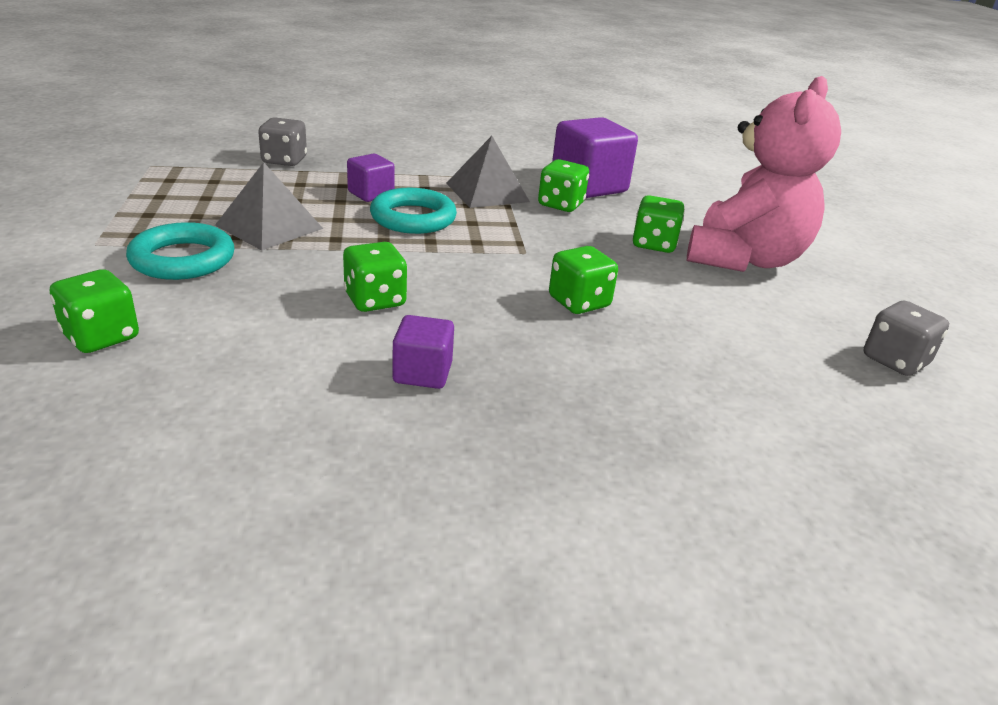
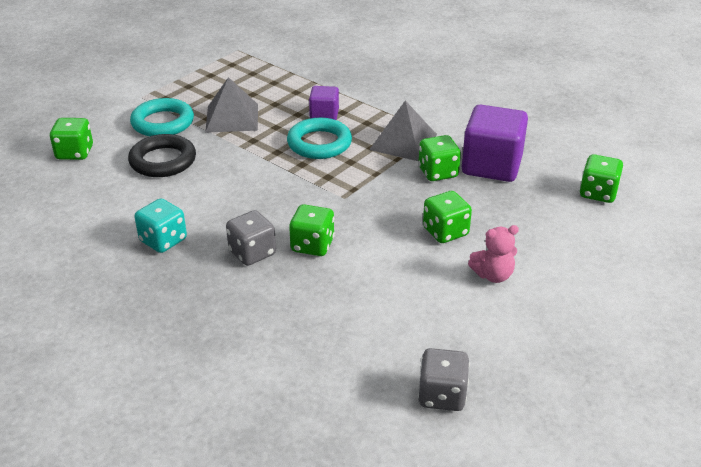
camera: 50 degrees right, 5 degrees up
grey dice [258,117,307,166] -> grey dice moved to [226,210,276,266]
green dice [343,242,407,312] -> green dice moved to [580,154,623,203]
purple cube [392,315,454,389] -> turquoise dice [135,198,187,253]
pink teddy bear [687,76,841,272] -> pink teddy bear [468,225,519,283], size x0.42
none -> black ring [128,134,196,177]

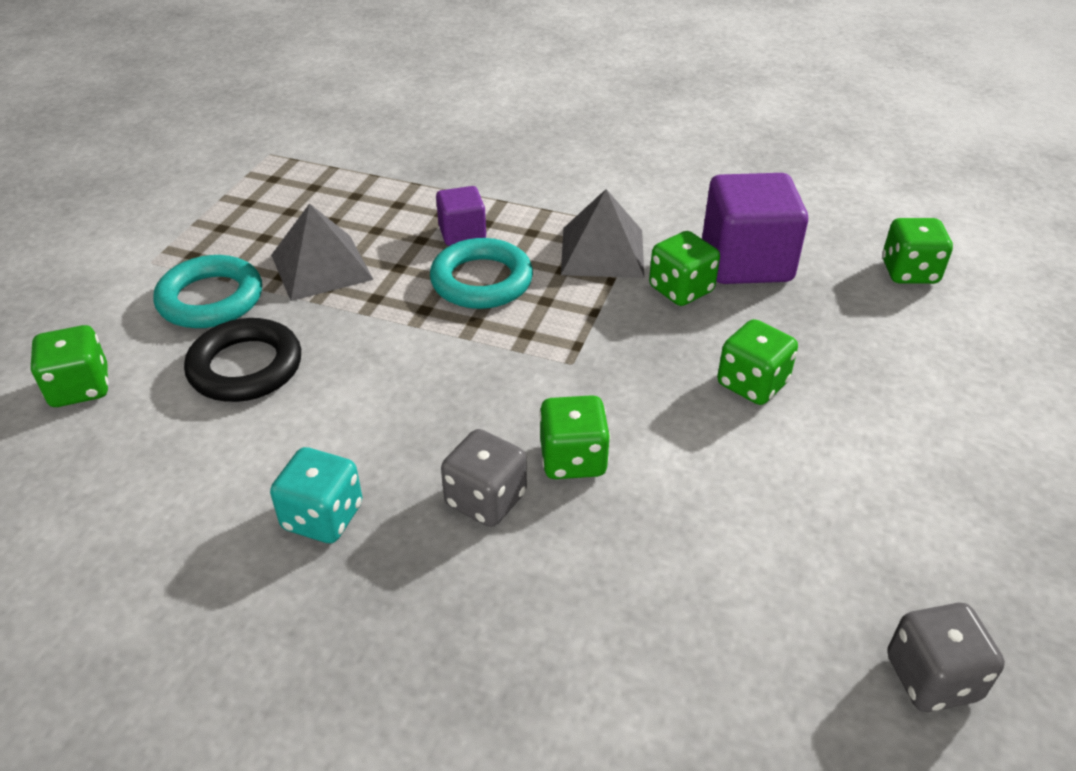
camera: 20 degrees left, 5 degrees up
pink teddy bear [468,225,519,283] -> none

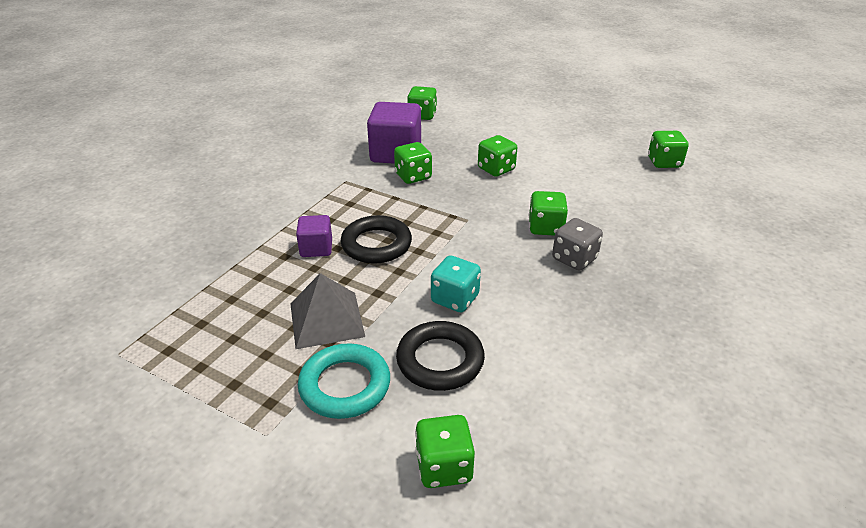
camera: 80 degrees left, 5 degrees down
turquoise dice [270,447,362,543] -> turquoise dice moved to [431,255,481,312]
turquoise ring [430,238,533,309] -> black ring [341,215,412,264]
grey pyramid [561,189,644,278] -> none
grey dice [887,603,1005,712] -> green dice [648,131,689,168]

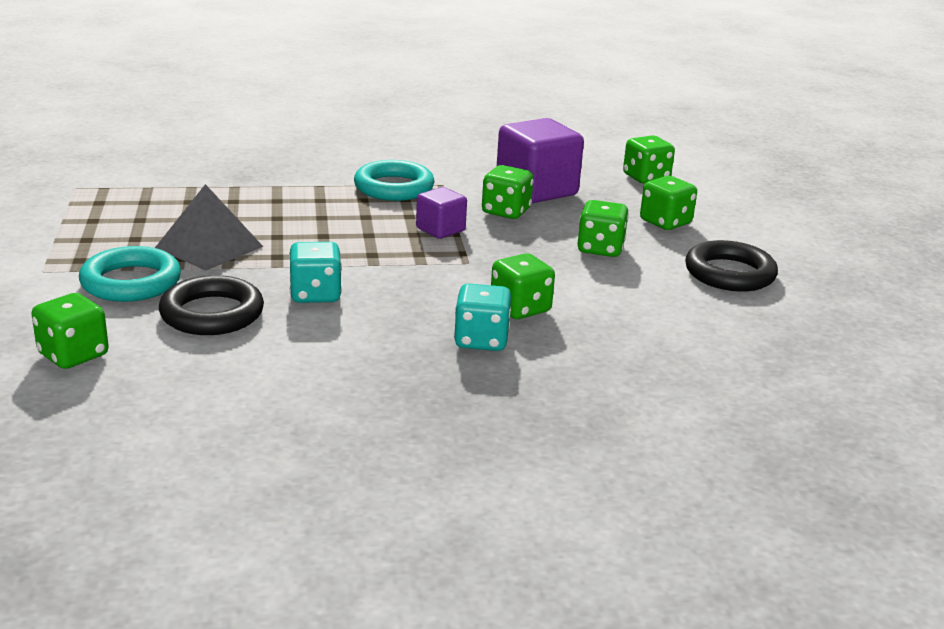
camera: 50 degrees right, 10 degrees down
purple cube [296,215,332,257] -> purple cube moved to [416,187,467,239]
black ring [341,215,412,264] -> black ring moved to [685,240,778,292]
grey dice [552,218,603,271] -> turquoise dice [454,284,511,351]
green dice [648,131,689,168] -> green dice moved to [640,176,697,230]
none -> turquoise ring [354,160,435,201]

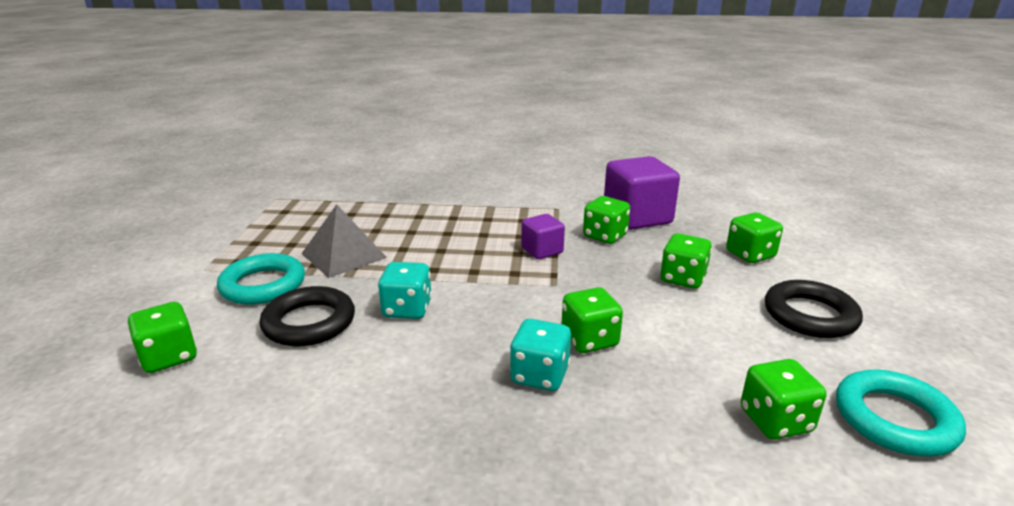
camera: 15 degrees right, 0 degrees up
turquoise ring [354,160,435,201] -> turquoise ring moved to [836,370,966,457]
green dice [623,135,675,184] -> green dice moved to [741,359,826,439]

